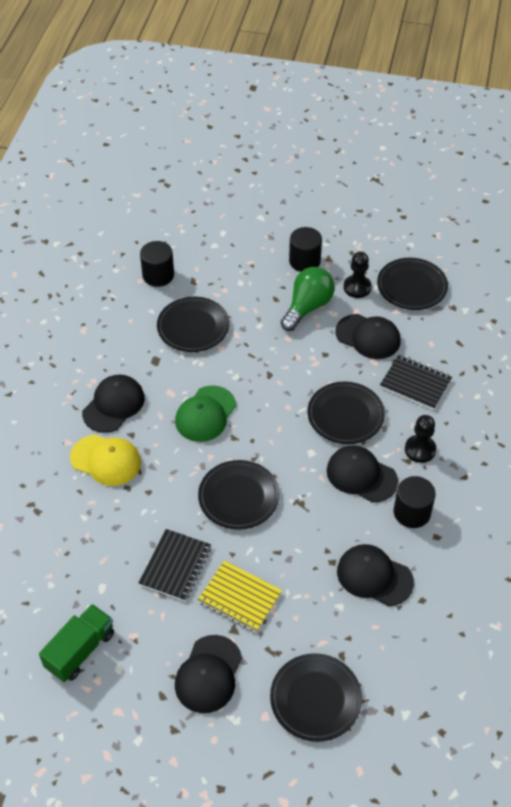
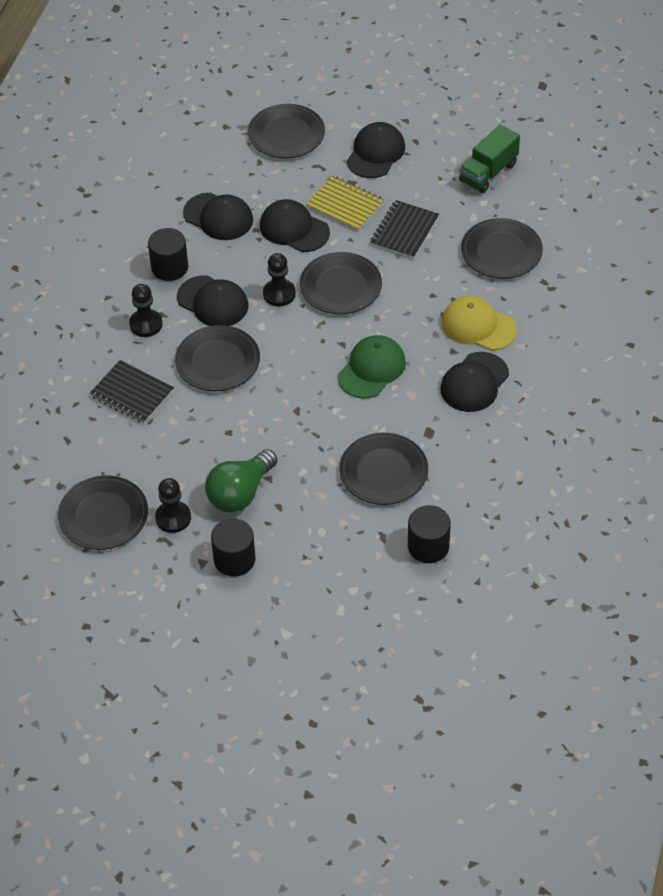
camera: 175 degrees left, 0 degrees up
black cap [335,314,401,359] -> black cap moved to [260,199,330,252]
none -> black pawn [263,253,296,307]
none -> black plate [461,218,543,279]

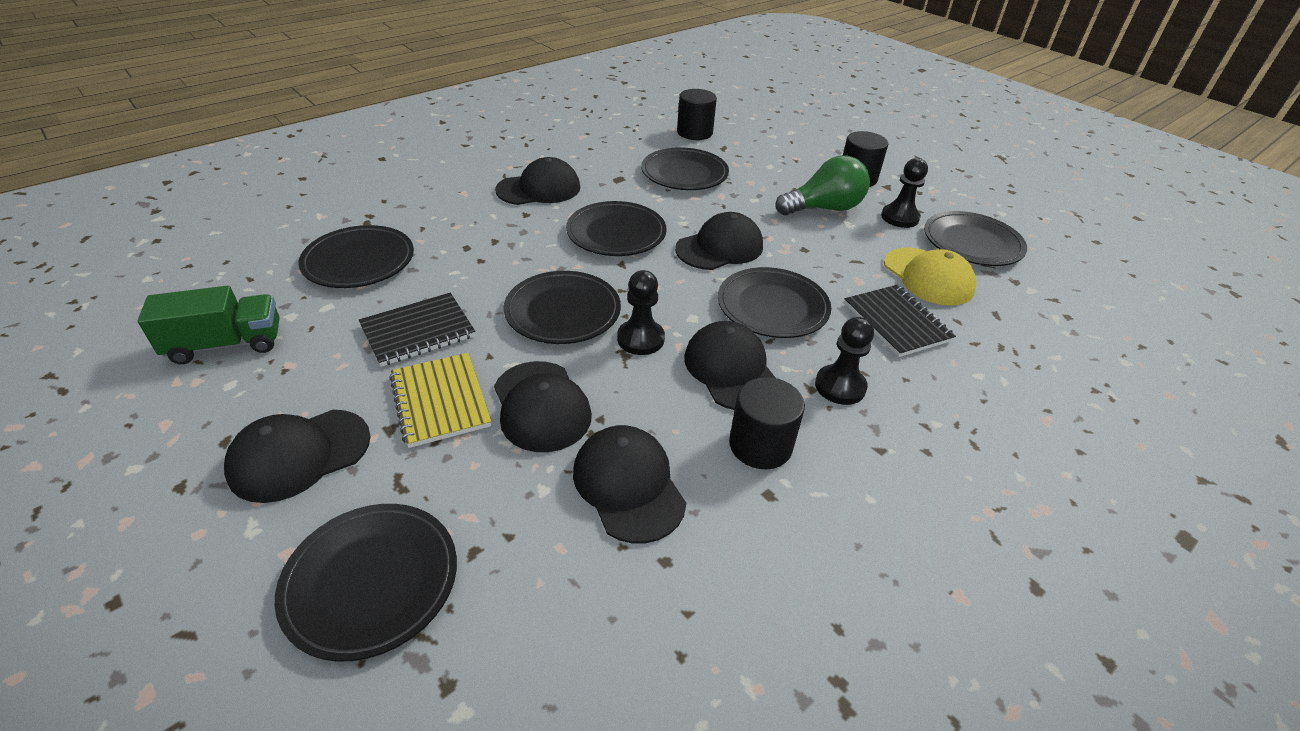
camera: 150 degrees left, 10 degrees down
green cap [338,335,406,398] -> black plate [566,201,667,256]
yellow cap [442,296,517,351] -> yellow cap moved to [884,248,976,306]
none -> black cap [675,212,763,270]

